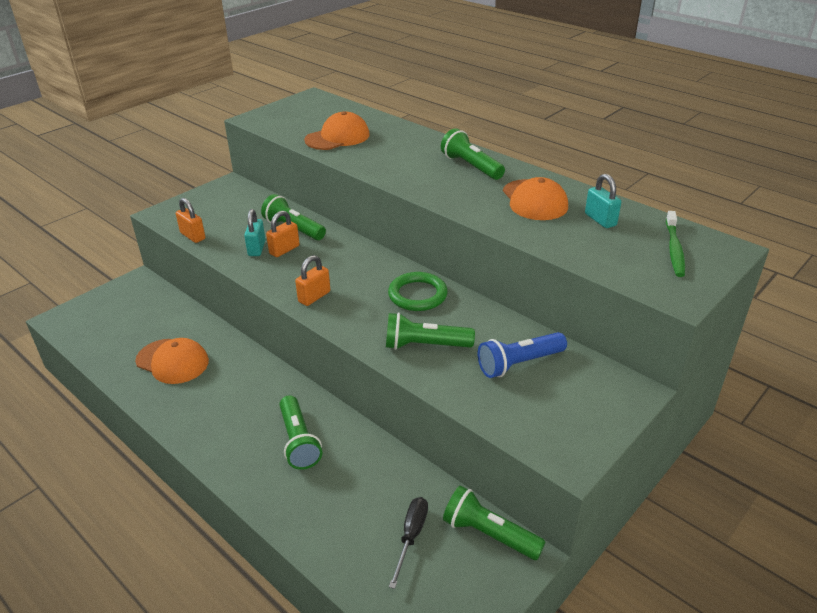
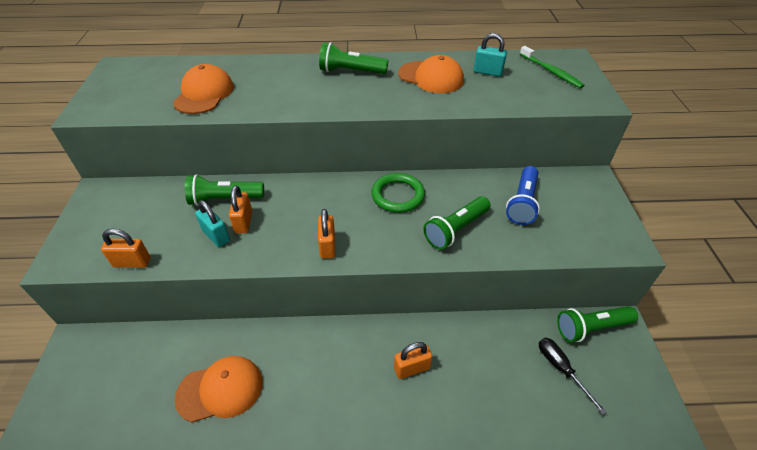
camera: 45 degrees left, 10 degrees up
green flashlight [279,395,322,470] -> orange padlock [394,342,432,379]

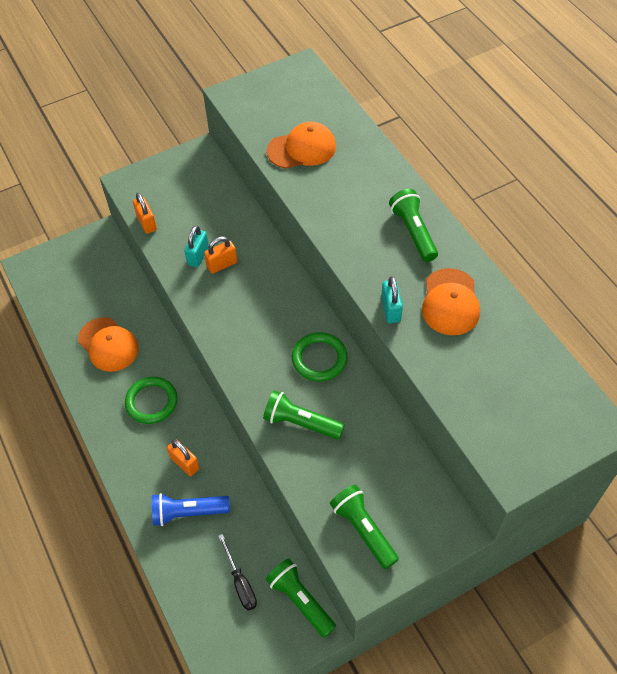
camera: 65 degrees right, 10 degrees up
green flashlight [185,174,264,206] -> green flashlight moved to [330,485,399,569]
orange padlock [318,209,335,259] -> none
turquoise padlock [473,33,507,77] -> turquoise padlock moved to [381,276,403,323]
blue flashlight [506,166,540,225] -> blue flashlight moved to [152,493,230,526]
green toothbrush [520,46,585,88] -> none
black screwdriver [539,338,606,415] -> black screwdriver turned 120 degrees clockwise [218,534,257,611]
none -> green ring [125,377,178,424]

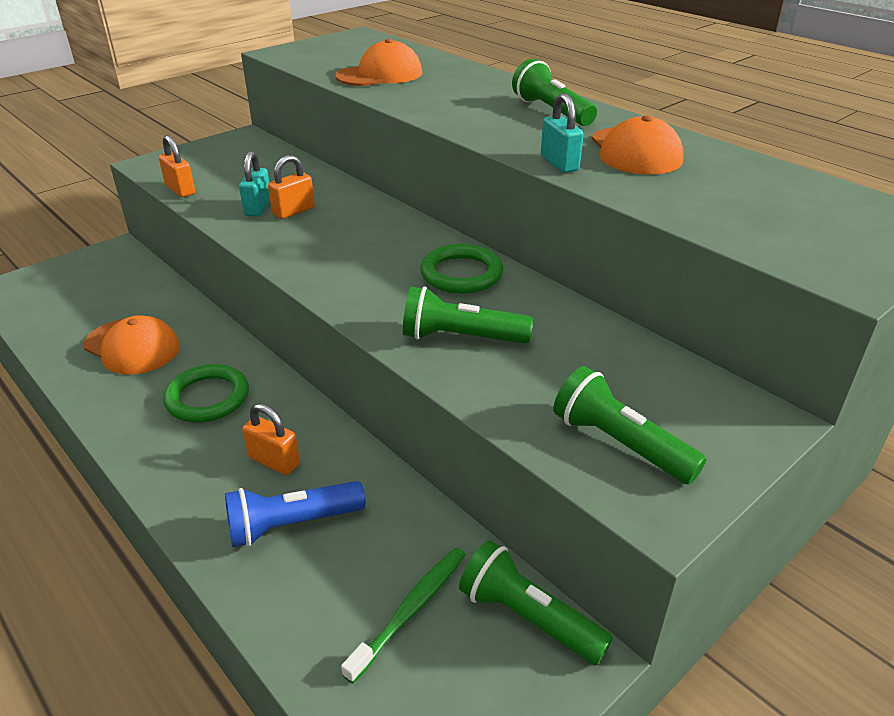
camera: 15 degrees left, 20 degrees down
black screwdriver [218,534,257,611] -> green toothbrush [341,548,465,684]

